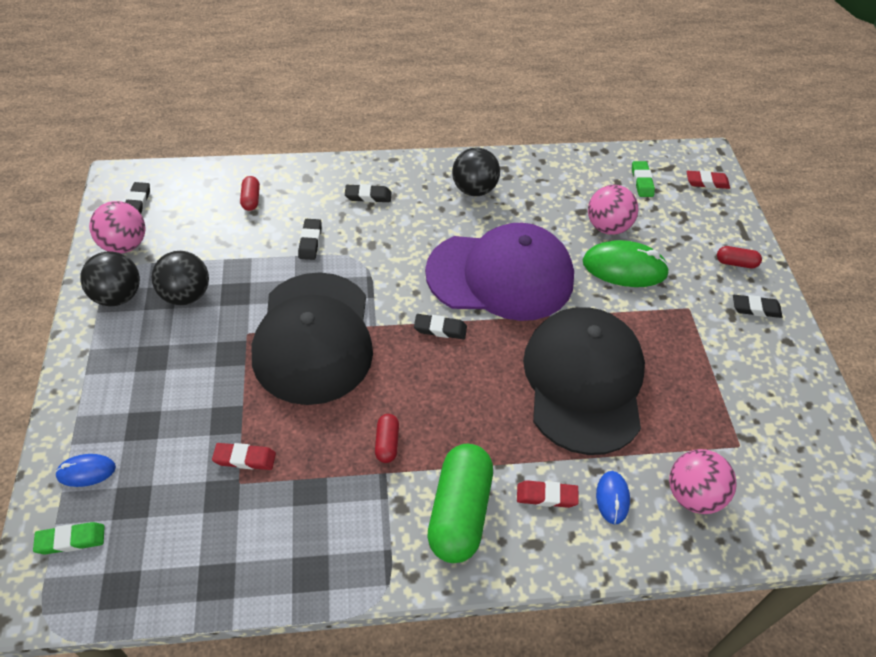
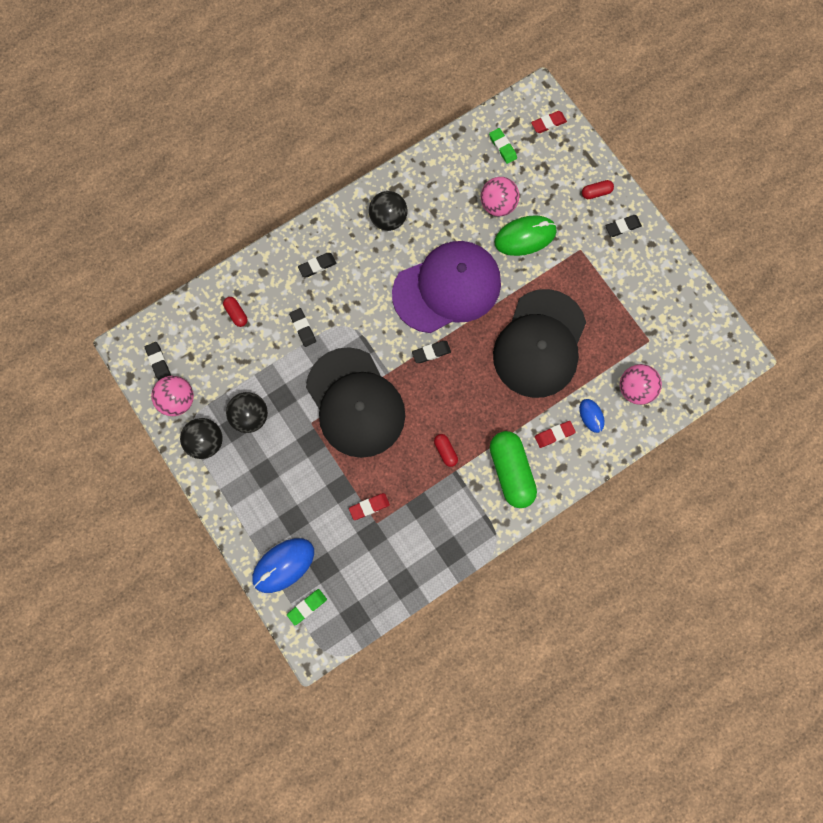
camera: 25 degrees left, 25 degrees up
blue mouse [55,454,116,487] -> blue mouse [252,538,314,593], size x1.86
black cap [523,307,645,455] -> black cap turned 135 degrees counterclockwise [493,289,586,398]

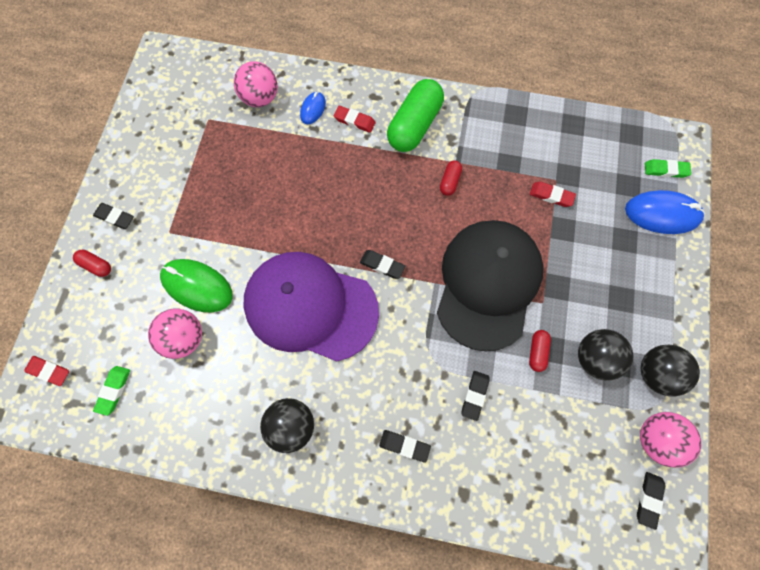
camera: 135 degrees left, 5 degrees down
red capsule [223,297,247,327] -> red capsule moved to [529,330,551,372]
black cap [493,289,586,398] -> none

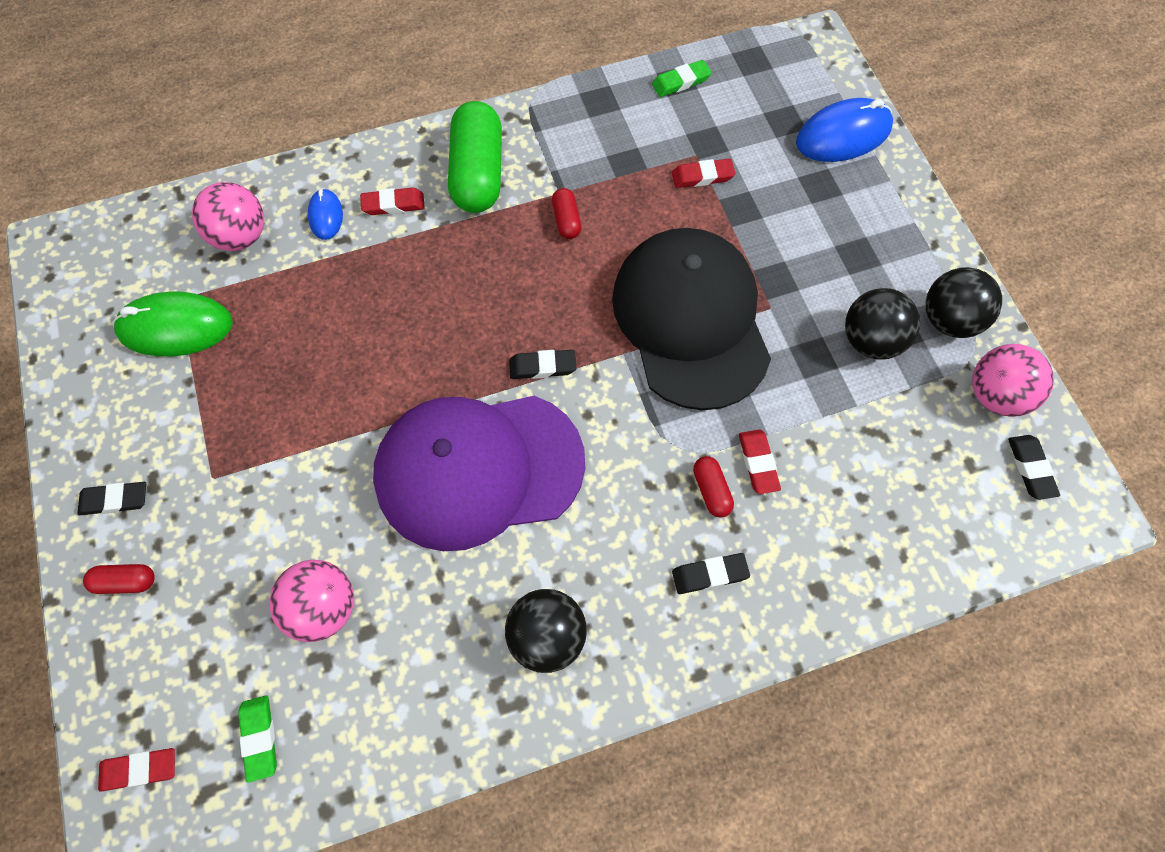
camera: 30 degrees left, 5 degrees down
green mouse [160,259,233,313] -> green mouse moved to [113,291,233,357]
black eraser [461,371,490,421] -> red eraser [739,430,781,494]
red capsule [529,330,551,372] -> red capsule moved to [693,456,734,518]
green eraser [645,159,691,178] -> green eraser moved to [652,60,712,97]

